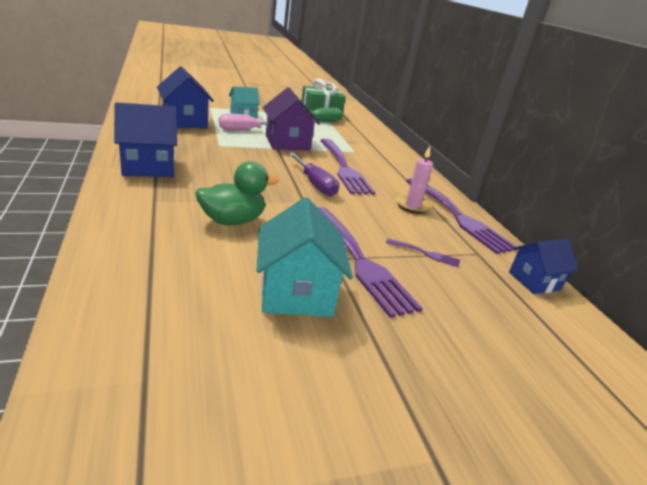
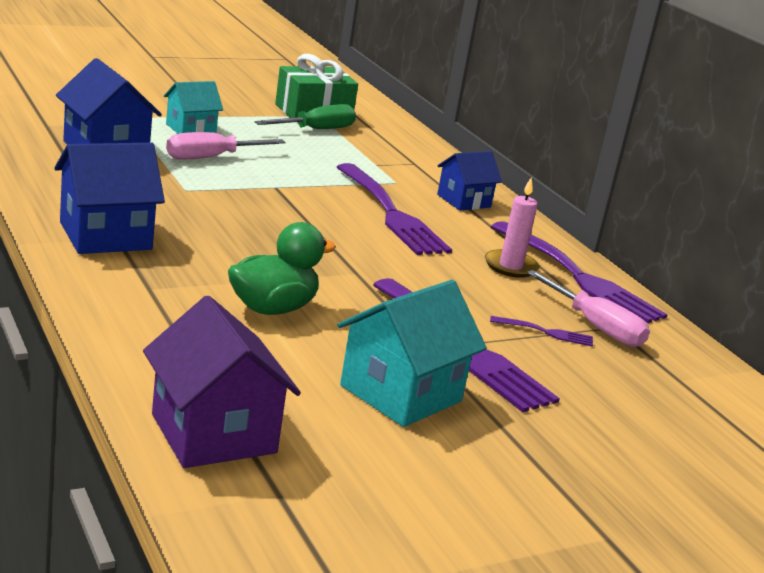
camera: 10 degrees left, 5 degrees down
turquoise house [256,197,353,317] -> turquoise house turned 60 degrees clockwise [337,280,487,427]
purple house [263,87,320,151] -> purple house moved to [143,296,301,468]
purple screwdriver [289,153,339,196] -> none
blue house [509,239,578,294] -> blue house moved to [437,151,502,210]
none -> pink screwdriver [526,270,650,347]

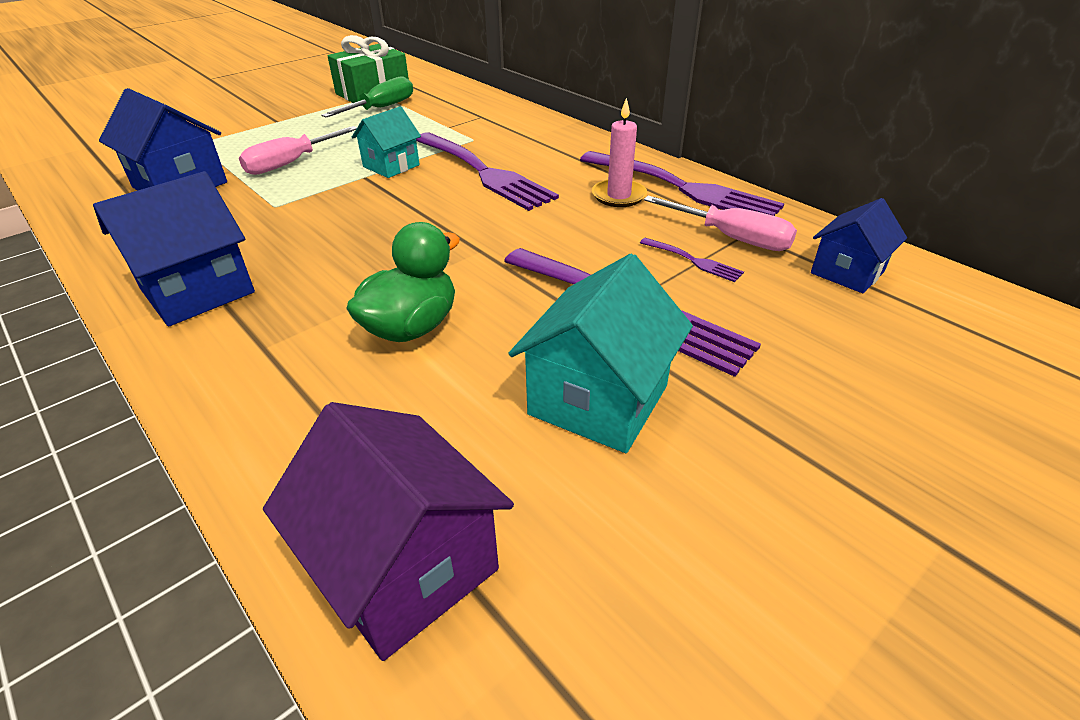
camera: 10 degrees left, 15 degrees up
turquoise house [164,81,223,134] -> turquoise house moved to [352,106,421,178]
blue house [437,151,502,210] -> blue house moved to [811,198,907,293]
purple fork [490,316,593,347] -> purple fork turned 45 degrees clockwise [640,238,744,282]

